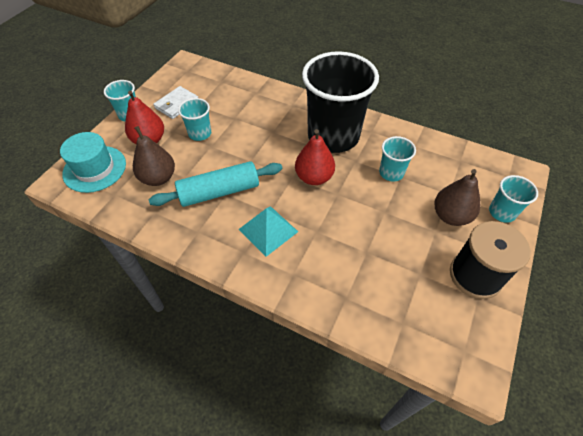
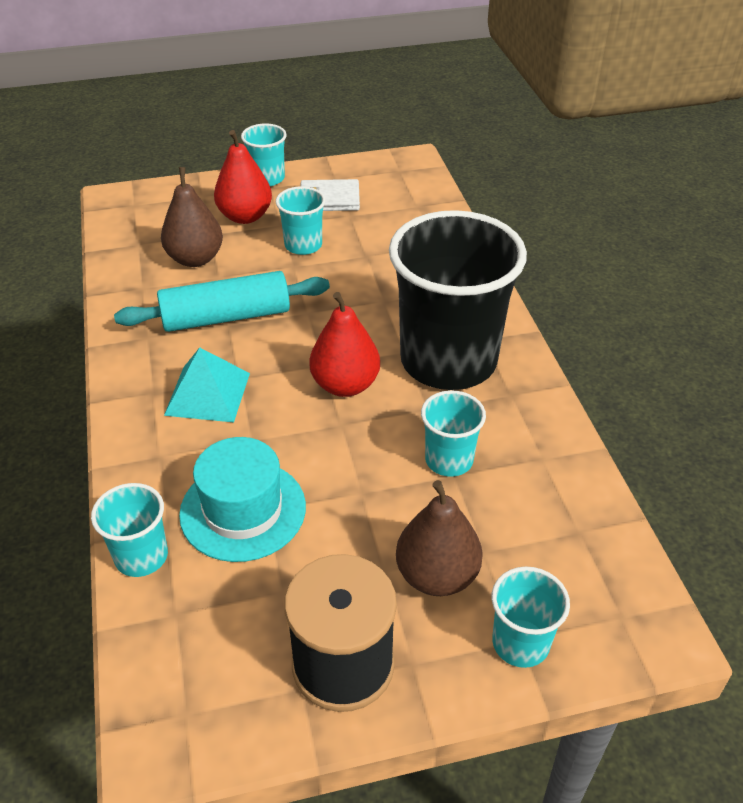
camera: 50 degrees right, 10 degrees down
turquoise hat [60,132,126,193] -> turquoise hat moved to [179,437,306,562]
turquoise rolling pin [149,161,282,207] -> turquoise rolling pin turned 45 degrees counterclockwise [114,271,330,332]
none -> turquoise cup [91,483,168,577]

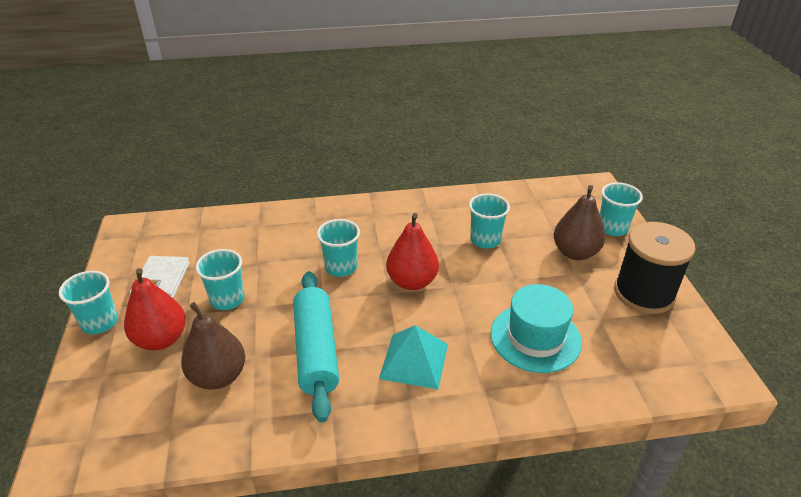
camera: 85 degrees left, 5 degrees down
turquoise cup [91,483,168,577] -> turquoise cup moved to [317,219,360,277]
black cup [389,210,527,390] -> none

